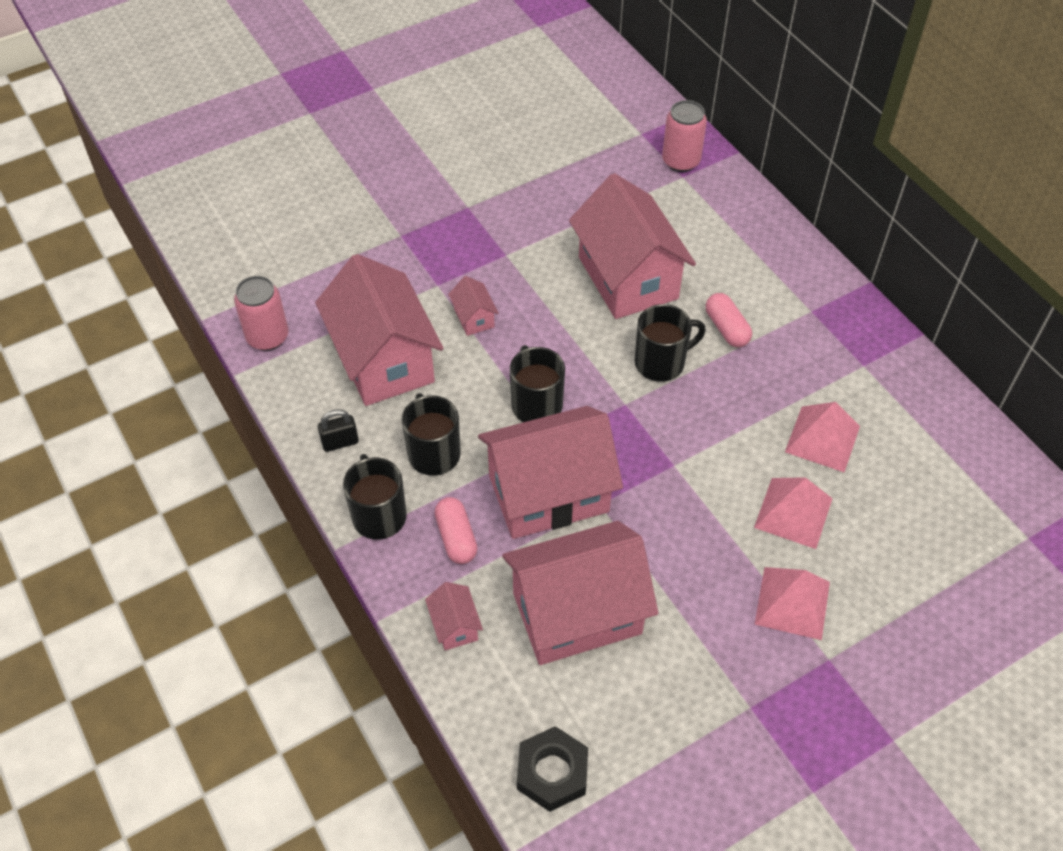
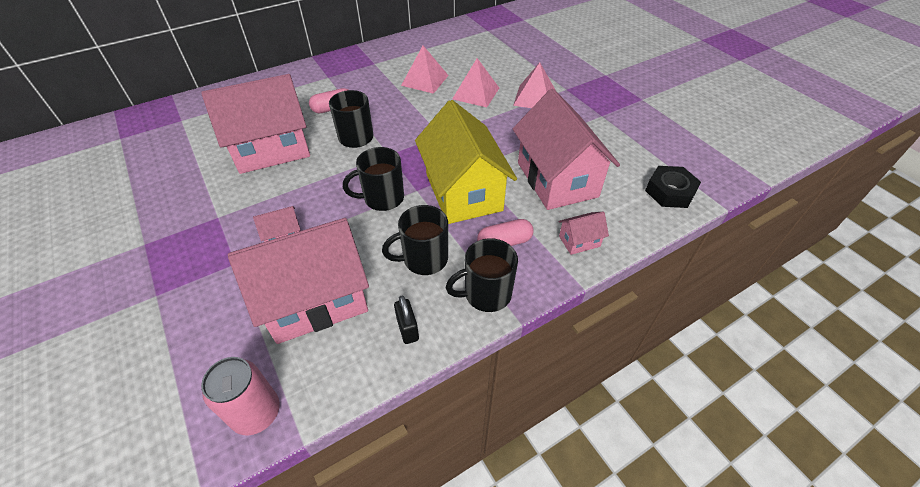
camera: 90 degrees left, 5 degrees down
pink house [478,406,623,539] -> yellow house [415,100,517,224]
pink can [662,100,707,172] -> none

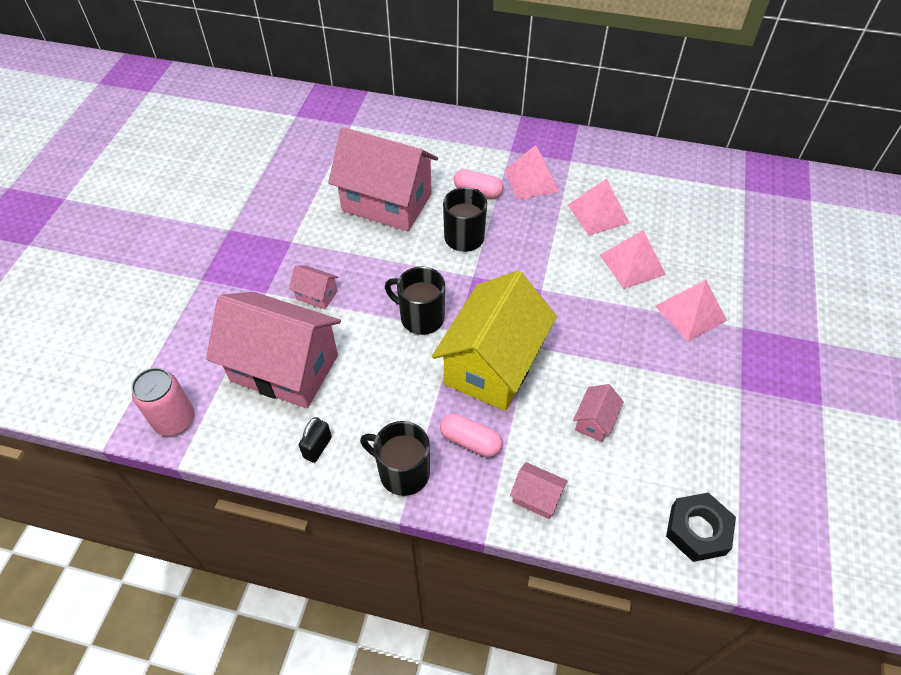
camera: 45 degrees right, 5 degrees up
black mug [382,205,448,275] -> none
pink house [513,89,620,210] -> pink house [573,384,624,442], size x0.41
none -> pink pyramid [504,145,560,200]

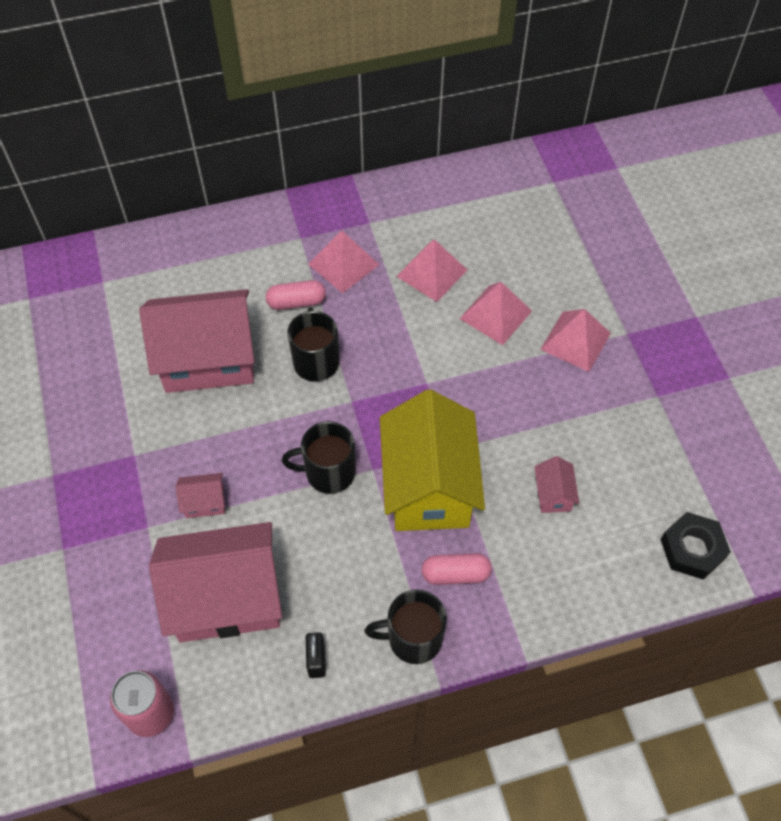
camera: 30 degrees left, 5 degrees up
pink house [510,462,568,519] -> none

